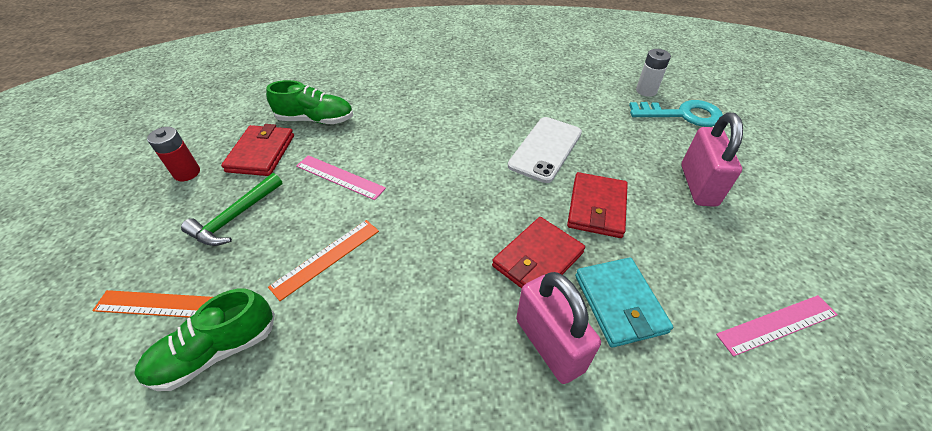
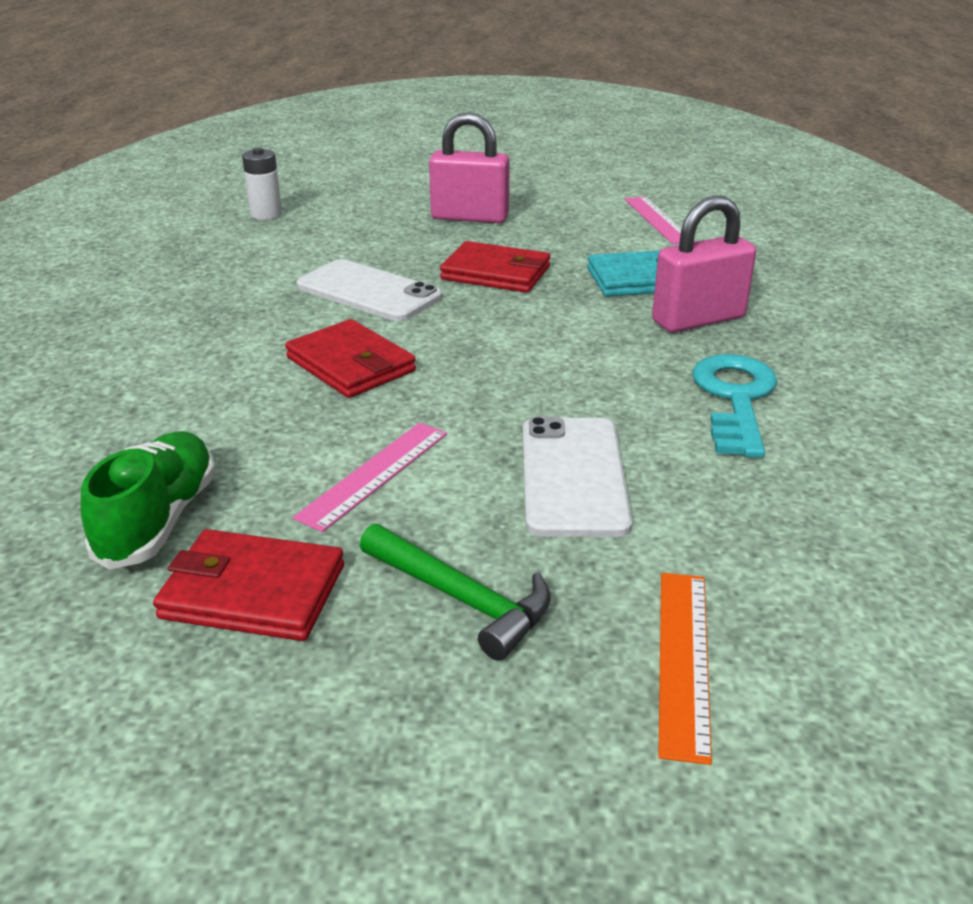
camera: 85 degrees left, 15 degrees down
green shoe [135,288,275,391] -> none
red battery [147,127,200,181] -> none
orange ruler [268,220,379,301] -> white phone [523,417,632,537]
red wallet [492,217,585,289] -> red wallet moved to [285,319,416,398]
turquoise key [629,100,723,127] -> turquoise key moved to [692,354,777,458]

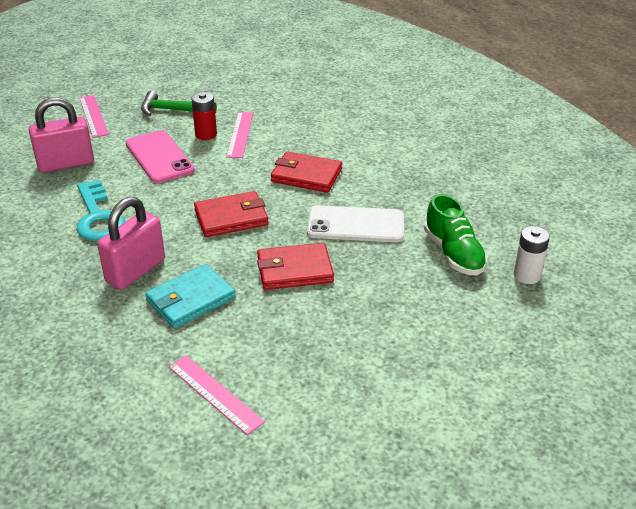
camera: 150 degrees right, 5 degrees up
green shoe [80,431,216,570] -> green shoe moved to [424,194,488,275]
red wallet [153,529,344,641] -> red wallet moved to [194,191,269,237]
pink padlock [429,112,510,223] -> pink padlock moved to [29,97,94,173]
white phone [523,417,632,537] -> pink phone [126,130,195,183]
orange ruler [658,573,712,765] -> pink ruler [79,95,109,138]
none -> red battery [191,92,217,140]

